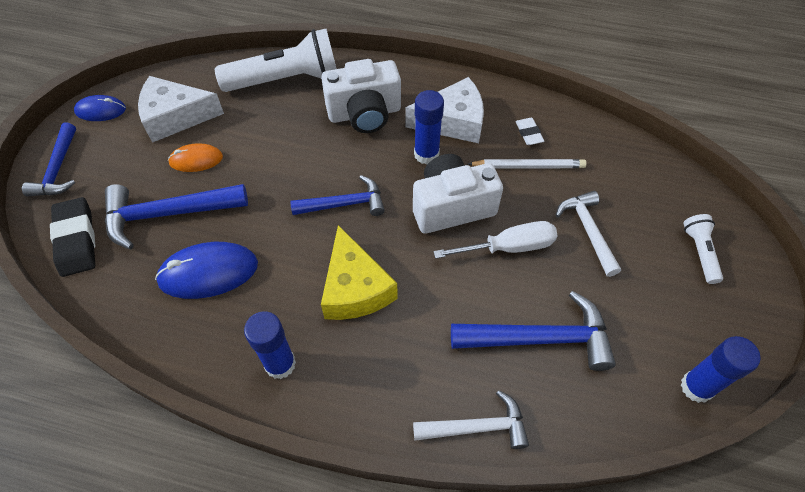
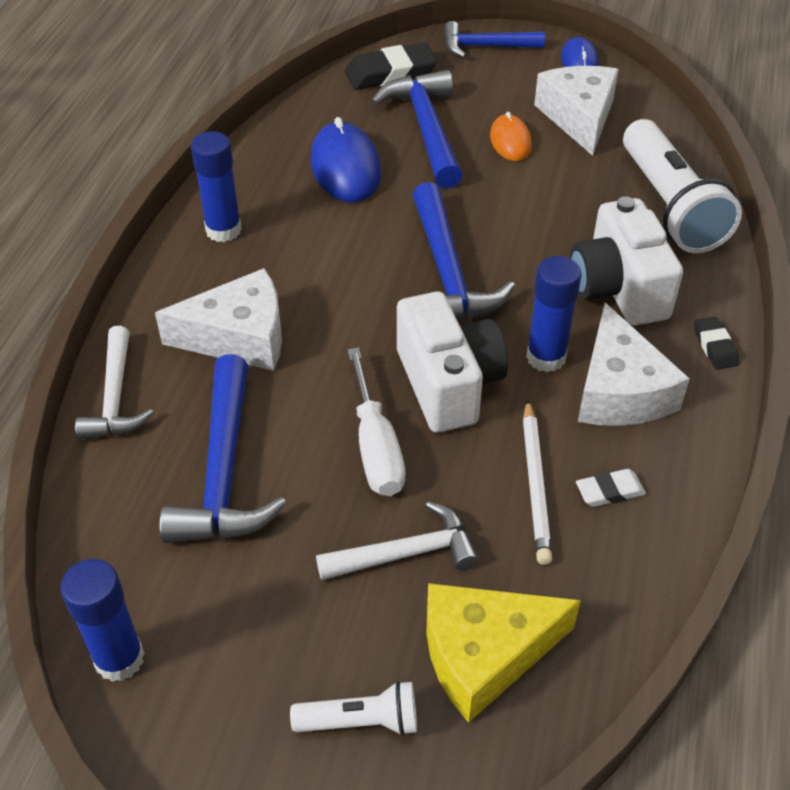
camera: 90 degrees right, 10 degrees down
blue hammer [290,175,385,216] -> blue hammer [412,182,515,320], size x1.52
yellow cheese [321,225,398,320] -> yellow cheese moved to [426,583,581,723]
none -> white cheese [155,268,282,371]
none -> black eraser [694,317,739,370]

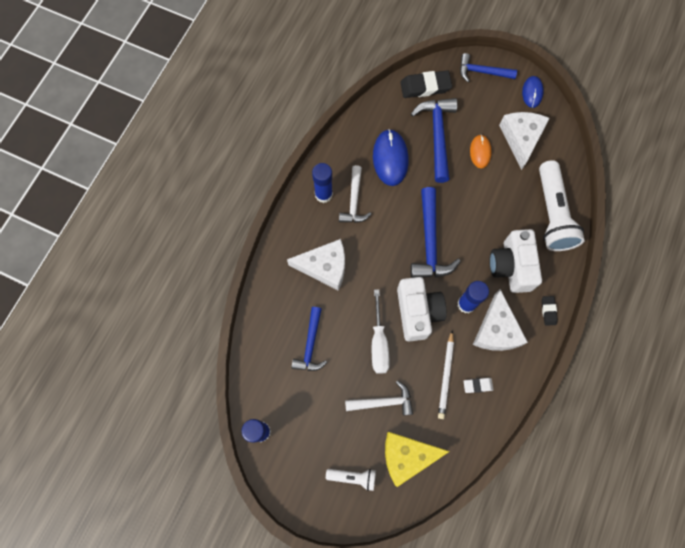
camera: 10 degrees right, 25 degrees up
white hammer [75,326,154,440] -> white hammer moved to [339,165,371,223]
blue hammer [159,354,287,543] -> blue hammer [291,307,327,371], size x0.66

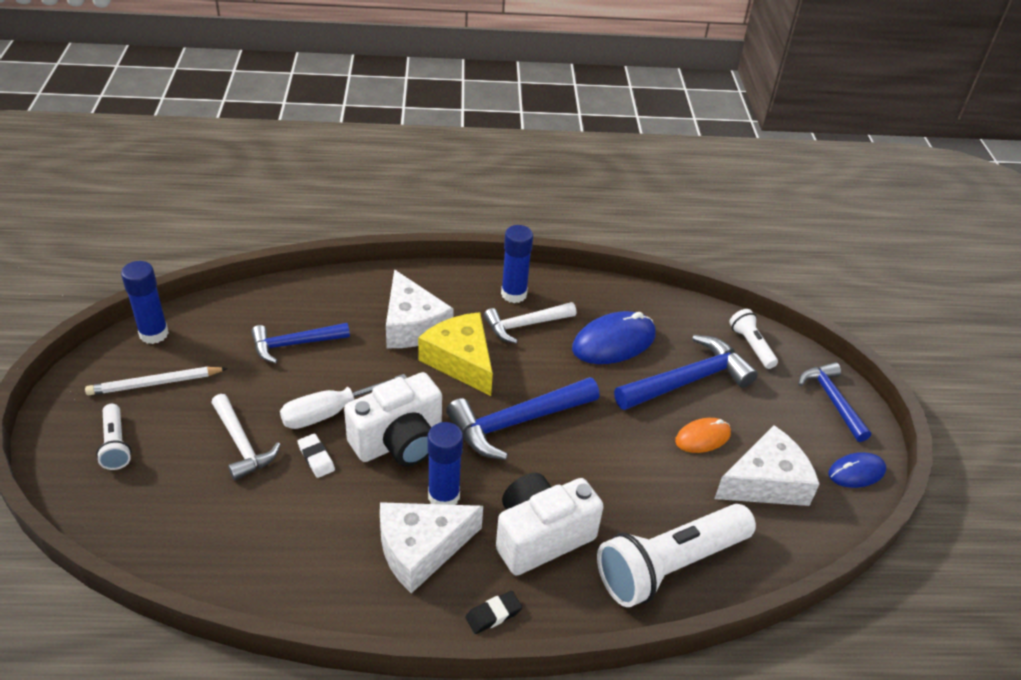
camera: 60 degrees right, 30 degrees down
yellow cheese [385,432,450,487] -> yellow cheese moved to [418,312,493,396]
black eraser [400,70,452,98] -> white flashlight [729,309,778,369]
white pencil [438,330,454,419] -> white pencil moved to [85,367,228,395]
white eraser [464,378,494,393] -> white eraser moved to [297,434,335,478]

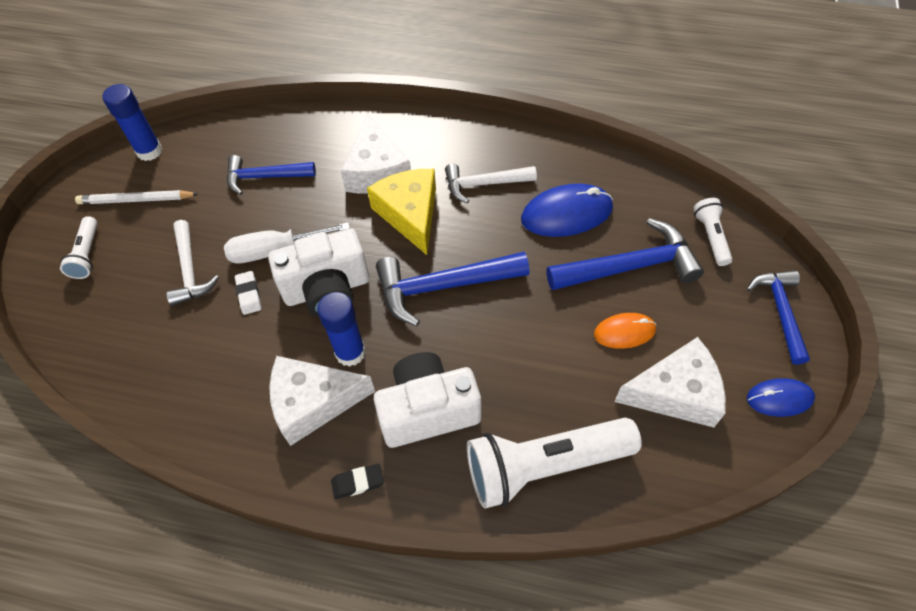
camera: 20 degrees right, 15 degrees up
blue glue stick [501,225,533,303] -> none

